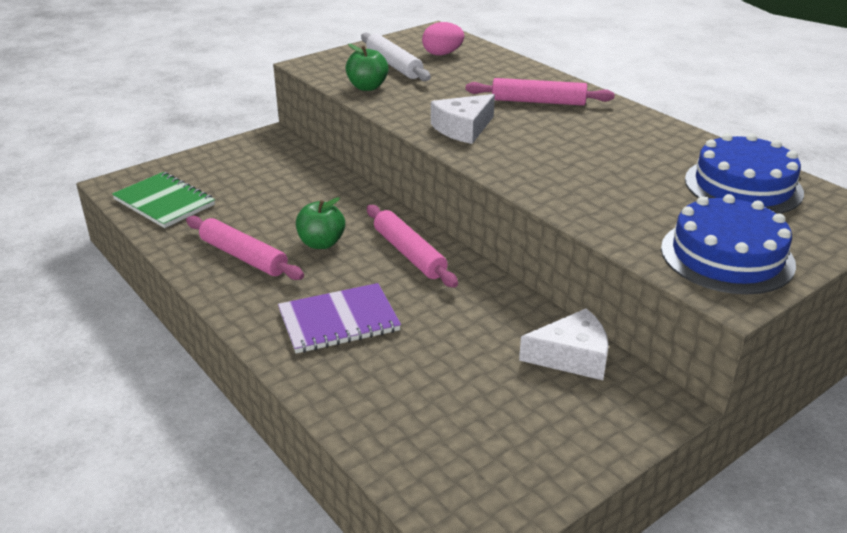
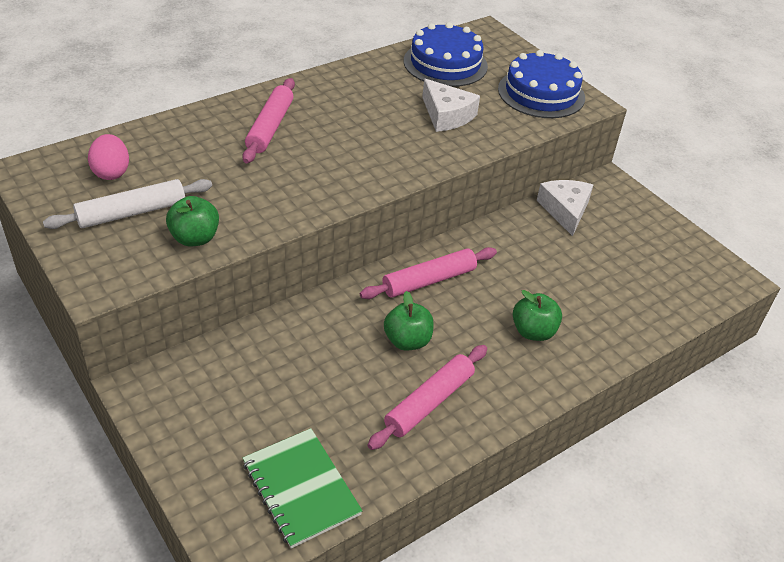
camera: 90 degrees left, 10 degrees up
green notebook [112,172,215,228] -> green notebook turned 75 degrees counterclockwise [243,428,363,548]
purple notebook [278,283,401,354] -> green apple [513,290,562,341]
white cheese [431,94,495,144] -> white cheese moved to [422,79,480,132]

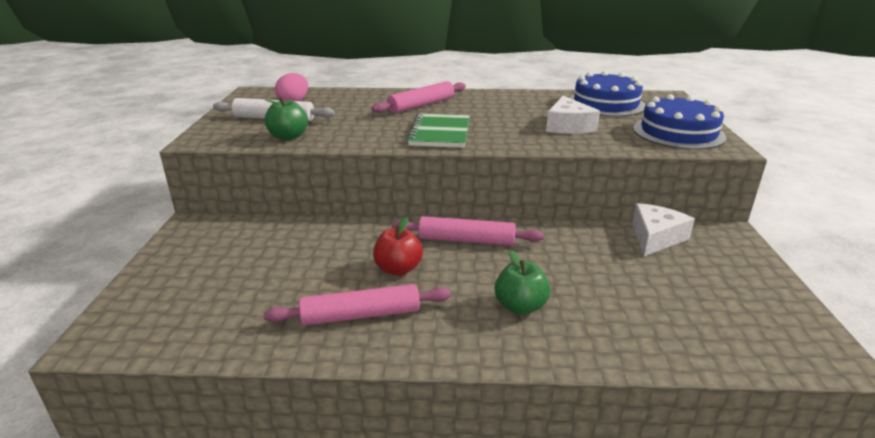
camera: 40 degrees right, 15 degrees down
green notebook [243,428,363,548] -> green notebook moved to [406,114,470,148]
green apple [384,291,434,351] -> red apple [373,217,423,276]

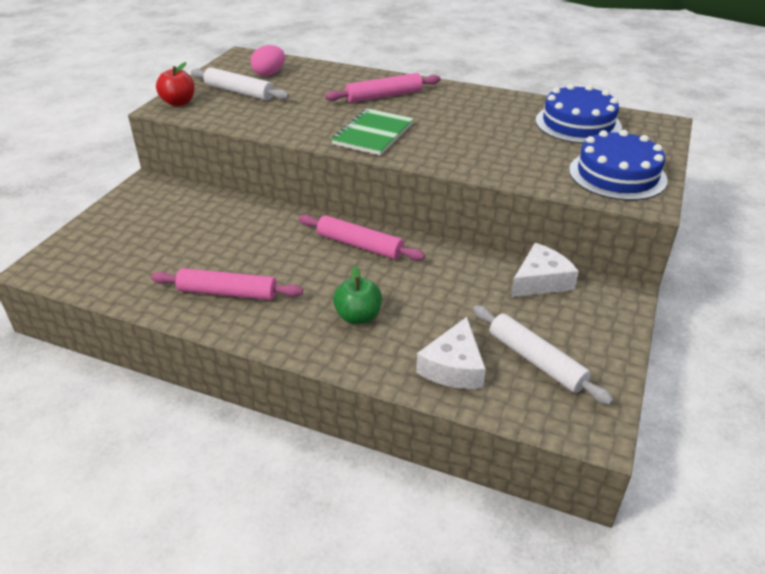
camera: 20 degrees right, 10 degrees up
green apple [265,97,308,140] -> none
red apple [373,217,423,276] -> red apple moved to [156,62,195,106]
white cheese [546,96,600,134] -> white cheese moved to [416,317,486,389]
none -> white rolling pin [473,305,614,405]

